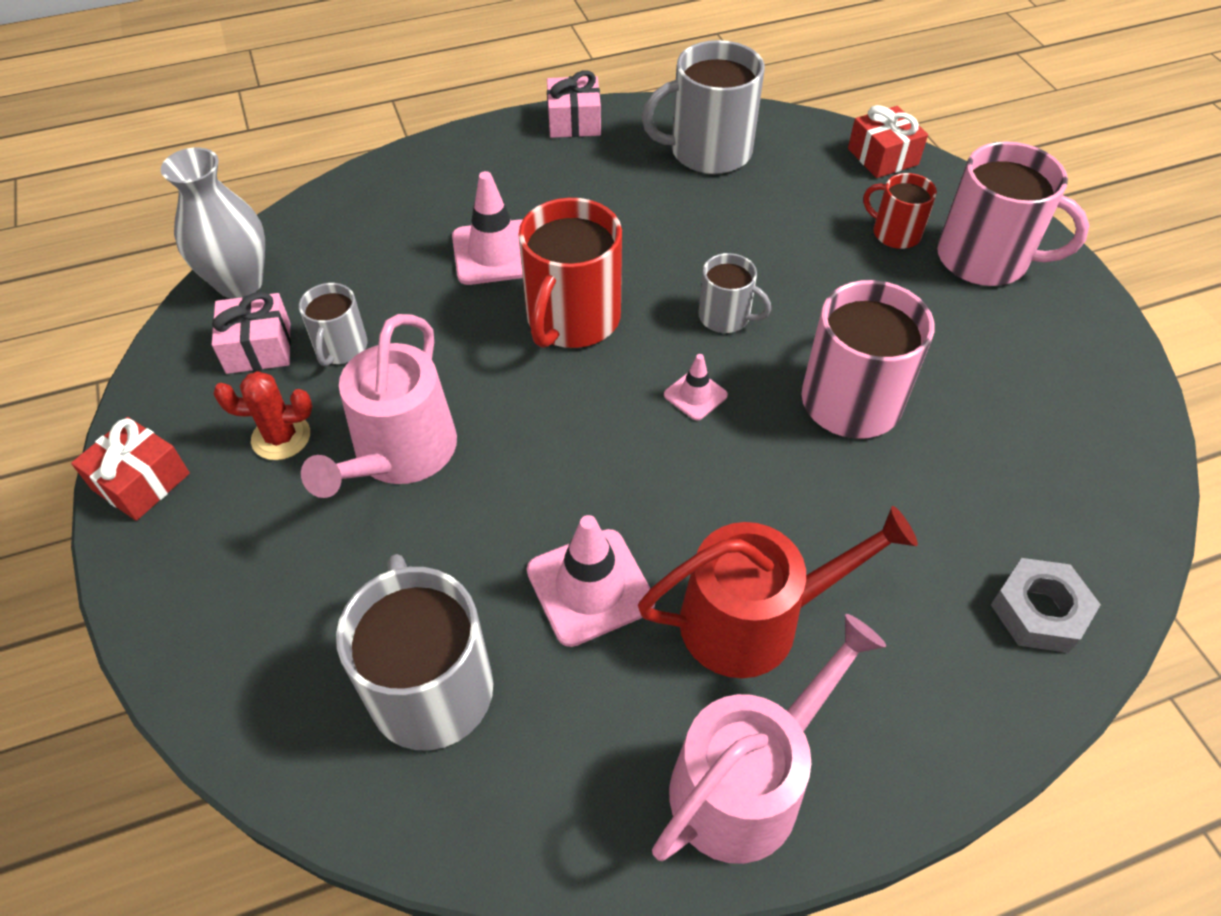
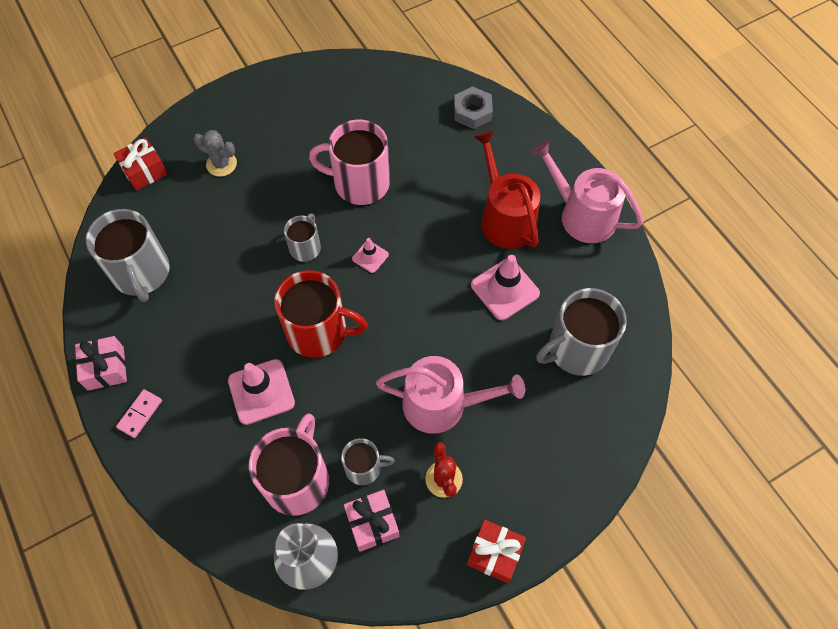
camera: 100 degrees left, 10 degrees up
red mug [863,173,937,249] -> grey cactus [194,130,237,177]
pink mug [937,141,1089,286] -> pink mug moved to [249,413,329,516]
none -> pink domino [116,389,162,438]

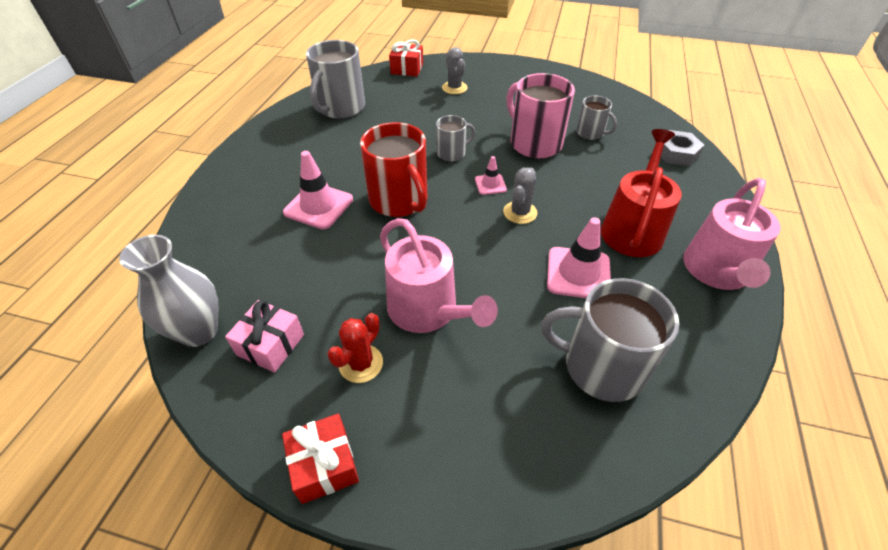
camera: 45 degrees right, 15 degrees down
pink gift [75,336,127,391] -> none
pink domino [116,389,162,438] -> none
pink mug [249,413,329,516] -> none
grey mug [341,438,395,485] -> grey mug moved to [576,95,617,140]
pink watering can [531,140,643,243] -> pink watering can turned 150 degrees counterclockwise [683,178,781,290]
none -> grey cactus [503,168,538,224]

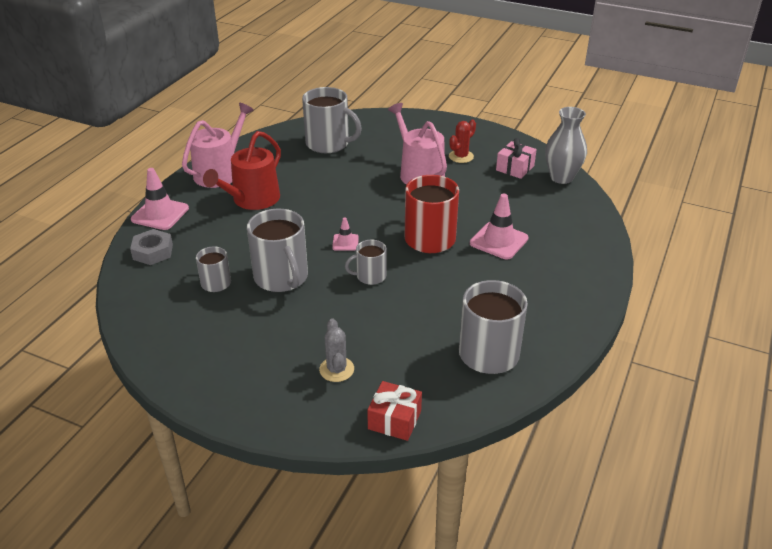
camera: 170 degrees left, 10 degrees down
red gift [282,414,359,504] -> none
grey cactus [503,168,538,224] -> none
pink mug [506,73,575,158] -> grey mug [247,209,308,292]
pink traffic cone [547,217,611,298] -> pink traffic cone moved to [131,168,189,230]

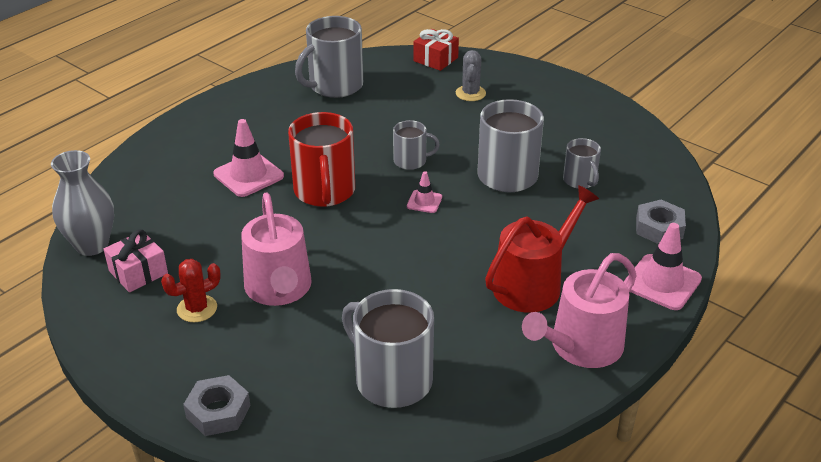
camera: 165 degrees left, 0 degrees up
none -> grey nut [183,375,250,436]

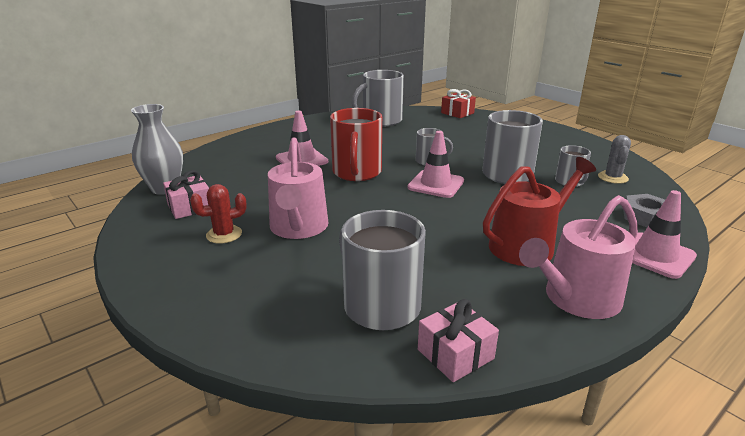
camera: 10 degrees right, 10 degrees down
grey nut [183,375,250,436] -> none
pink traffic cone [407,171,442,213] -> pink traffic cone [407,131,464,198], size x1.84
grey cactus [456,50,486,101] -> grey cactus moved to [598,135,631,184]
none -> pink gift [418,299,499,382]

